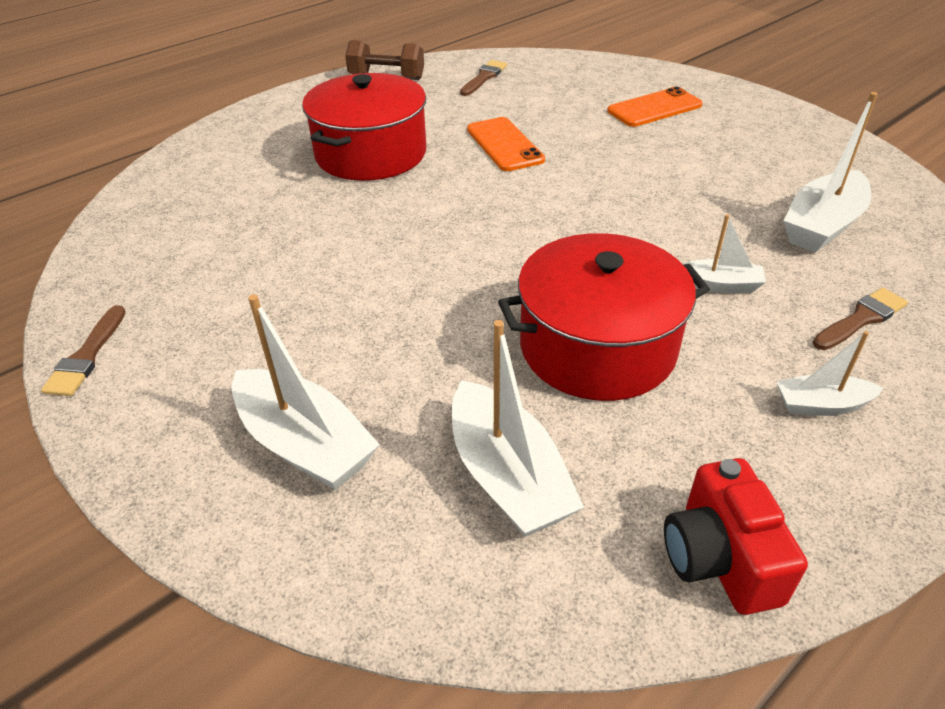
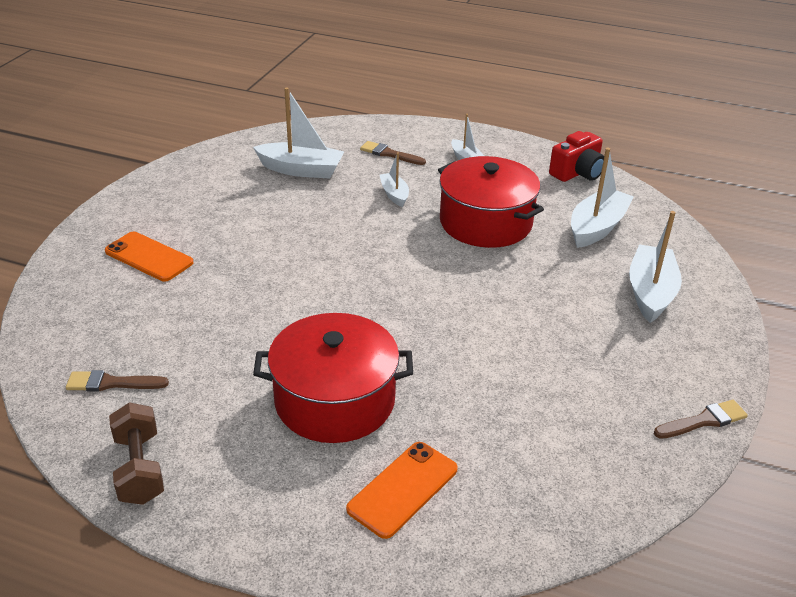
camera: 120 degrees left, 5 degrees down
orange phone [467,117,545,171] -> orange phone moved to [346,442,458,539]

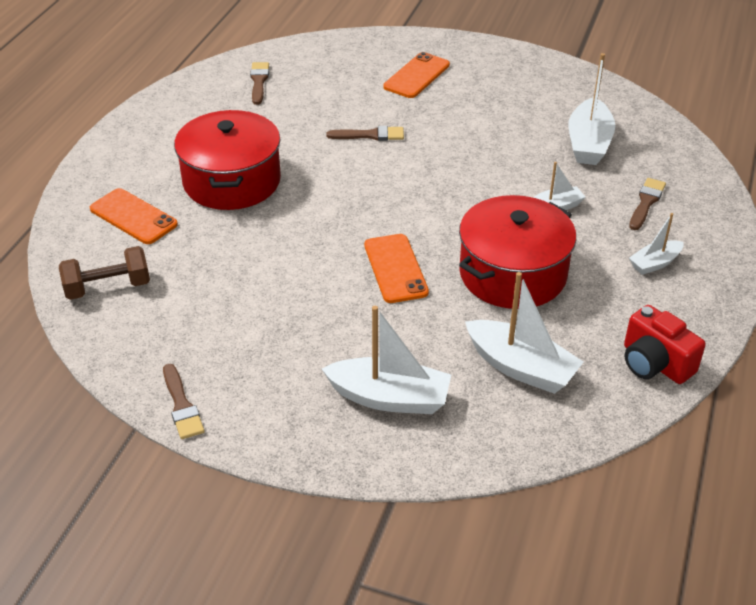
camera: 90 degrees right, 5 degrees up
brown dumbbell [109,402,164,505] -> brown dumbbell moved to [59,246,150,300]
none -> brown brush [326,126,404,141]
none -> orange phone [364,234,429,303]

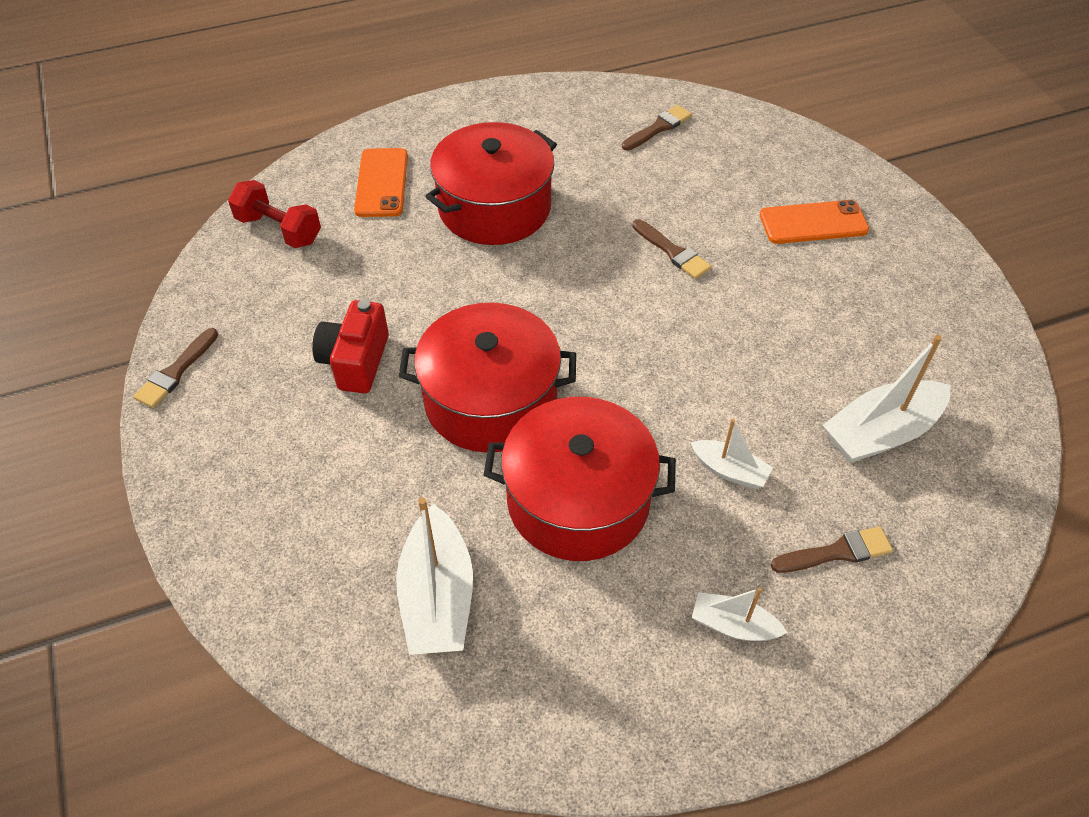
camera: 50 degrees right, 10 degrees up
brown dumbbell [59,246,150,300] -> red dumbbell [228,180,321,248]
white boat [322,306,451,414] -> none
orange phone [364,234,429,303] -> red pot [399,303,576,453]
red camera [624,305,706,384] -> red camera moved to [312,300,389,393]

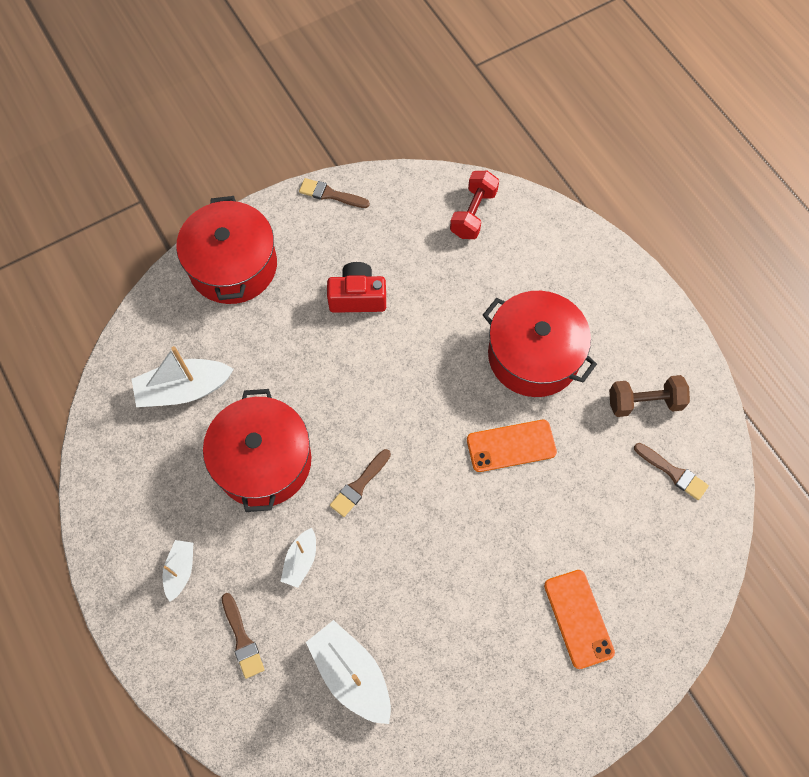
camera: 80 degrees right, 15 degrees up
orange phone [354,148,408,217] -> orange phone moved to [467,420,557,472]
red pot [399,303,576,453] -> red pot moved to [176,196,277,304]
brown brush [632,219,712,279] -> brown brush moved to [330,449,391,517]
none -> brown dumbbell [609,375,690,417]

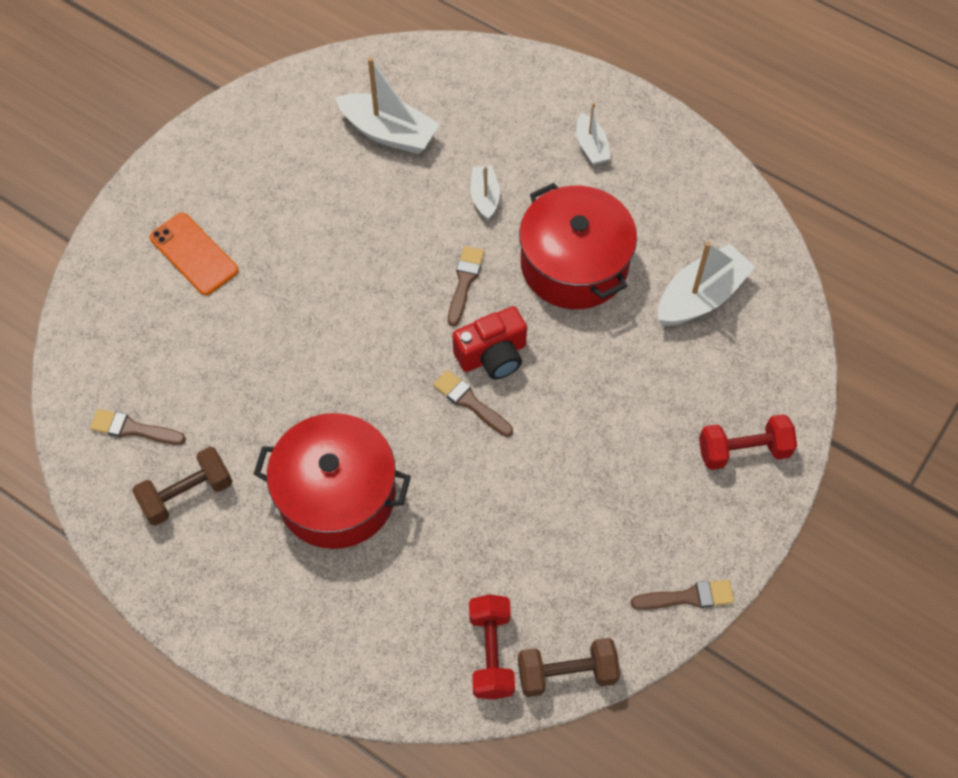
camera: 155 degrees right, 5 degrees down
red pot [176,196,277,304] -> red dumbbell [699,414,797,470]
brown brush [222,593,265,679] -> brown brush moved to [433,370,513,437]
red camera [327,262,386,313] -> red camera moved to [453,306,527,379]
orange phone [467,420,557,472] -> none
none -> brown dumbbell [518,638,620,697]

